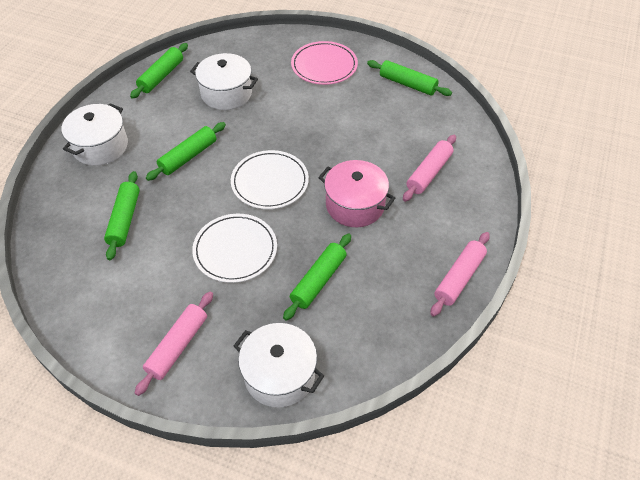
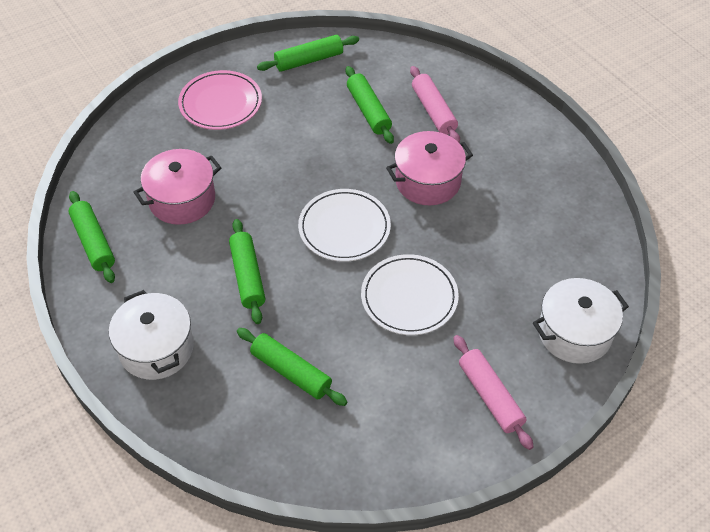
camera: 55 degrees left, 0 degrees up
white pot [190,53,258,110] -> pink pot [133,149,221,225]
green rolling pin [283,234,351,321] -> green rolling pin moved to [345,66,394,144]
pink rolling pin [430,232,490,317] -> none

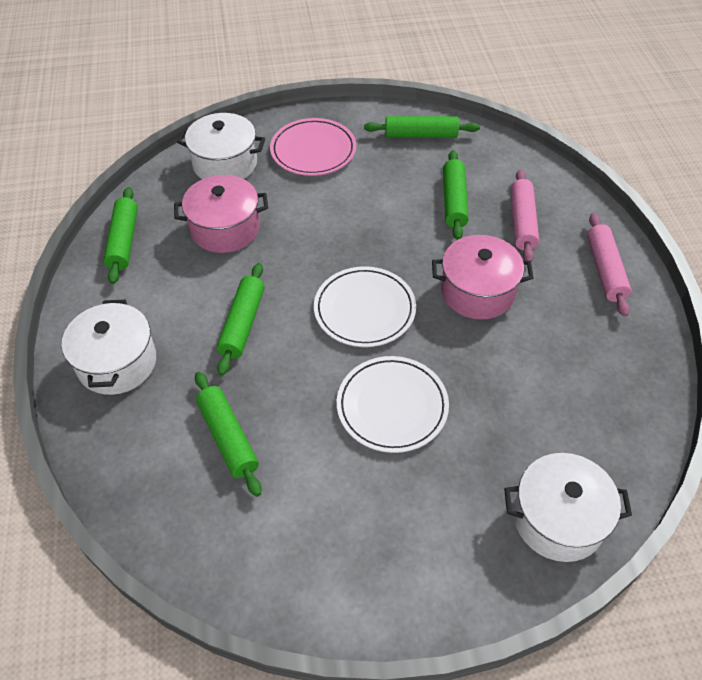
camera: 25 degrees right, 0 degrees up
pink rolling pin [453,335,534,450] -> pink rolling pin moved to [587,213,632,317]
none -> white pot [177,113,265,179]

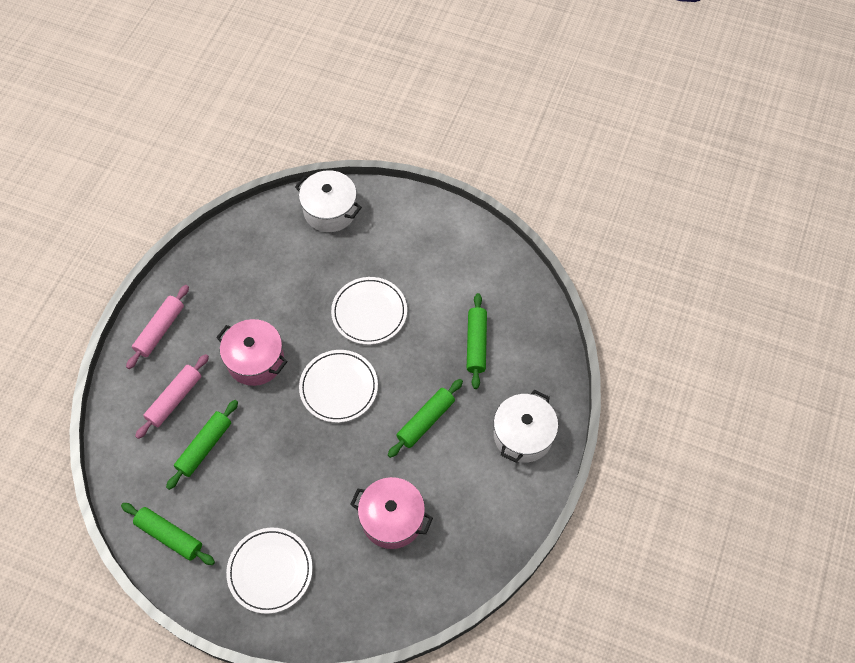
camera: 150 degrees left, 10 degrees up
green rolling pin [103,187,138,284] -> none
white pot [177,113,265,179] -> none
pink plate [270,118,356,176] -> white plate [226,528,313,614]

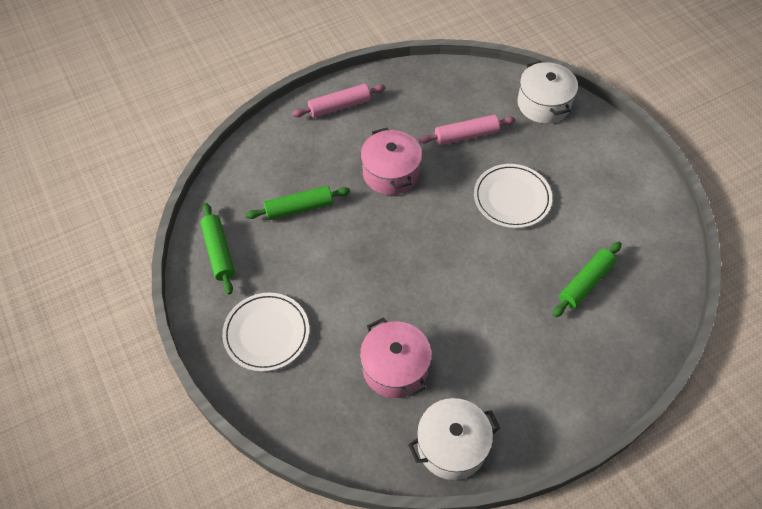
camera: 40 degrees right, 5 degrees down
pink rolling pin [135,354,209,439] -> pink rolling pin moved to [418,115,515,145]
white plate [299,350,378,423] -> none
green rolling pin [388,379,463,458] -> none
white pot [494,390,558,463] -> white pot moved to [408,398,500,480]

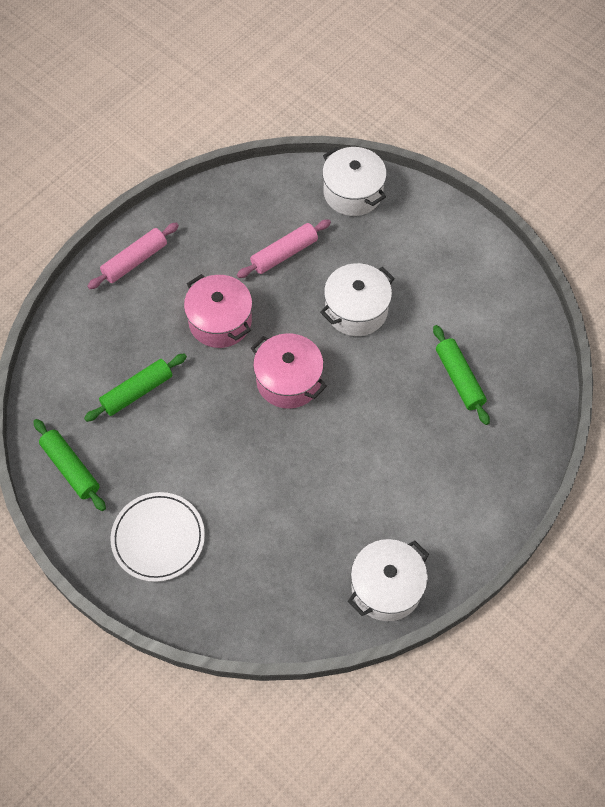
camera: 20 degrees left, 5 degrees up
pink pot [360,318,432,398] -> pink pot moved to [251,333,327,409]
white plate [474,164,552,228] -> white pot [320,263,395,336]
green rolling pin [553,242,622,317] -> green rolling pin turned 45 degrees counterclockwise [433,325,490,425]

